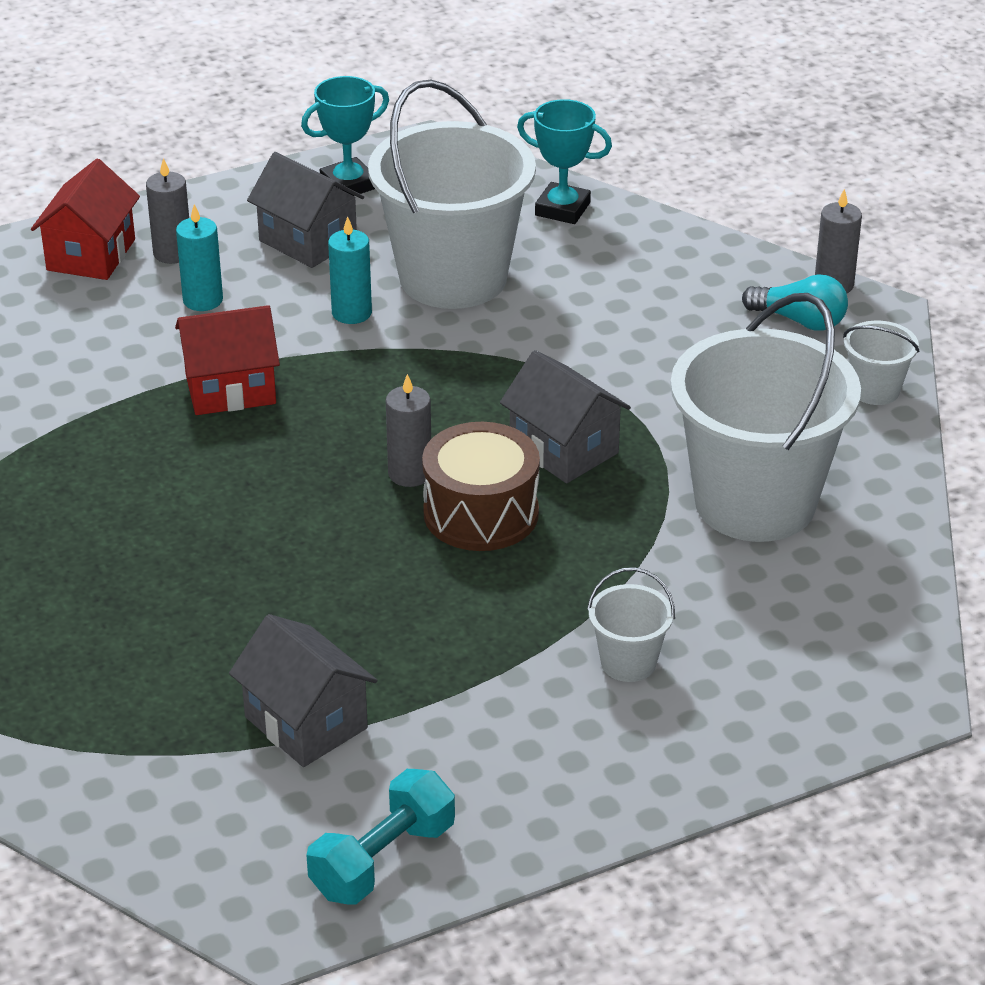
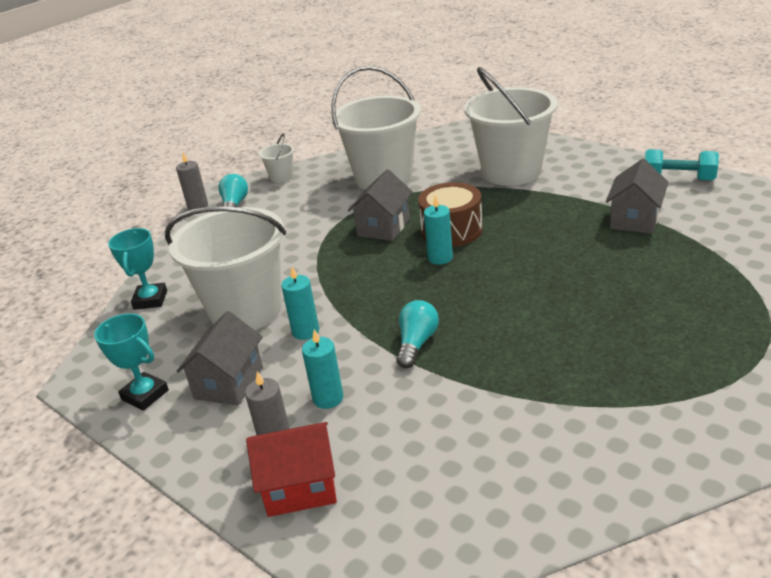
camera: 110 degrees left, 5 degrees down
red house [175,305,280,415] -> turquoise light bulb [397,300,439,368]
grey candle [386,374,431,487] -> turquoise candle [424,195,453,265]
white bucket [587,567,675,682] -> white bucket [464,67,558,186], size x2.35

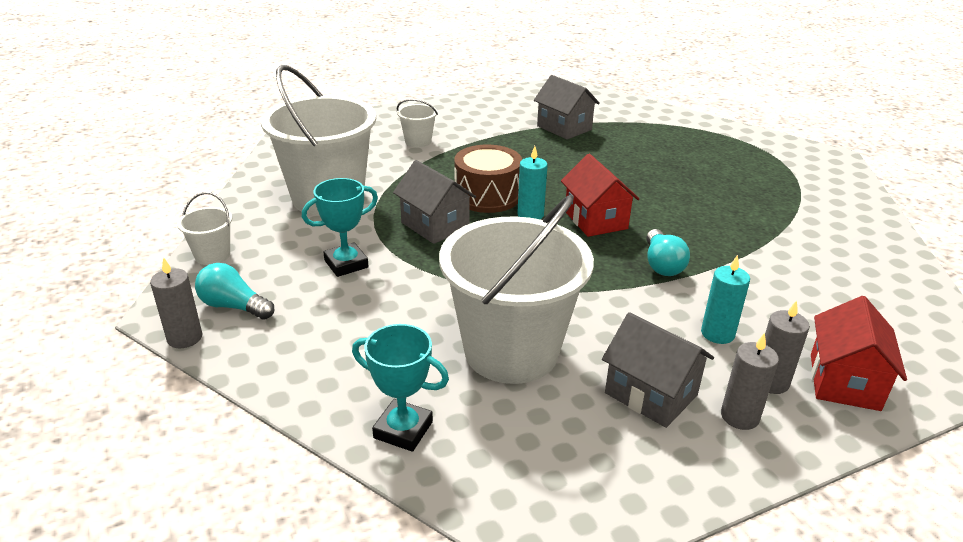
camera: 70 degrees left, 0 degrees up
turquoise trophy [94,313,169,411] -> turquoise trophy moved to [302,178,378,277]
turquoise candle [281,267,319,340] -> none
turquoise light bulb [397,300,439,368] -> turquoise light bulb turned 135 degrees counterclockwise [646,229,690,276]
white bucket [464,67,558,186] -> white bucket [397,99,438,147], size x0.42
turquoise dumbbell [645,149,719,181] -> none
none -> red house [561,154,640,237]
none -> grey candle [721,333,779,430]

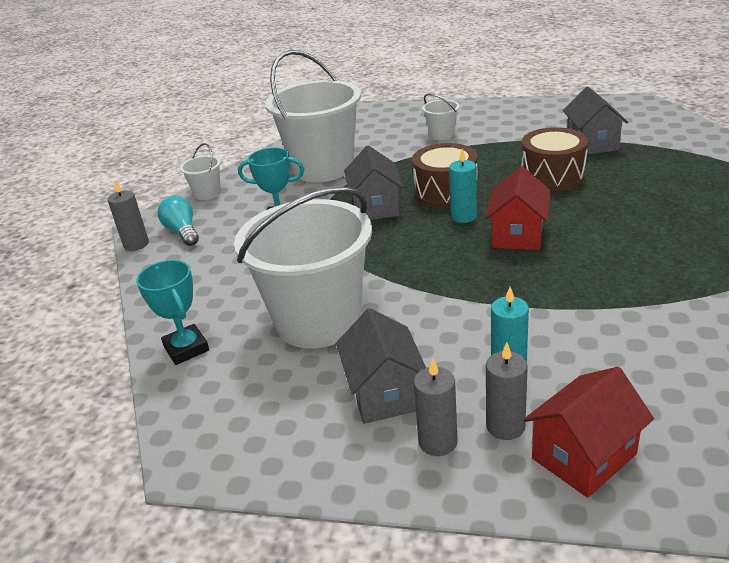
camera: 40 degrees right, 0 degrees up
turquoise light bulb [646,229,690,276] -> none
none -> brown drum [521,127,588,191]

